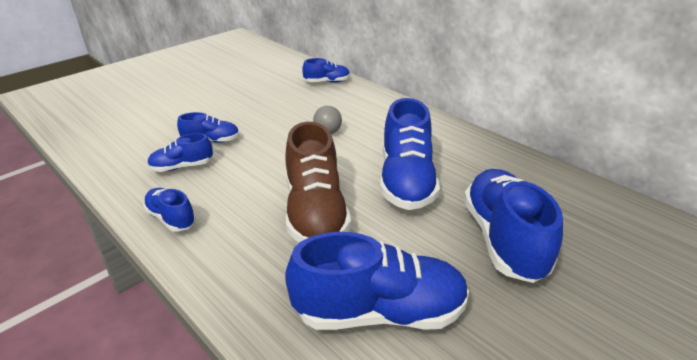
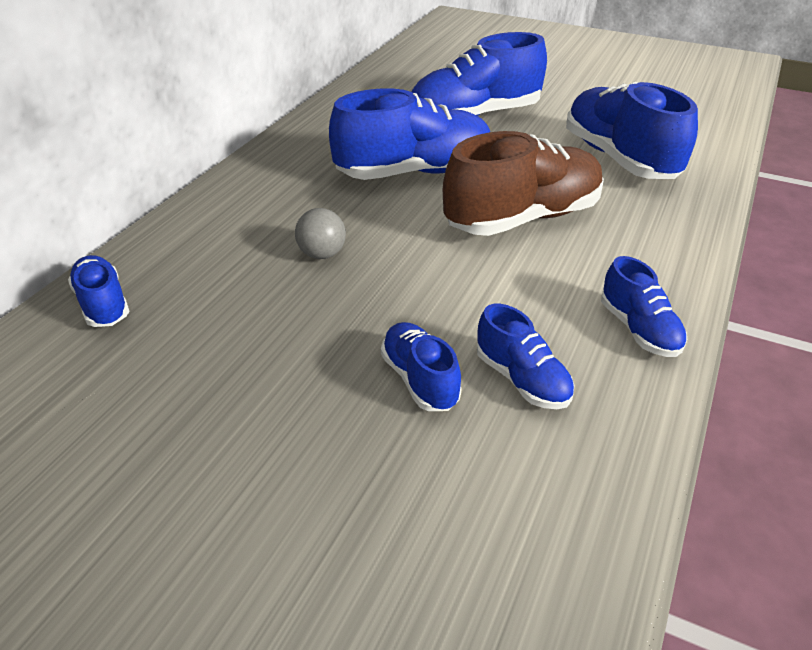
camera: 110 degrees left, 5 degrees up
blue shoe [143,188,196,232] -> blue shoe turned 45 degrees counterclockwise [601,256,687,357]

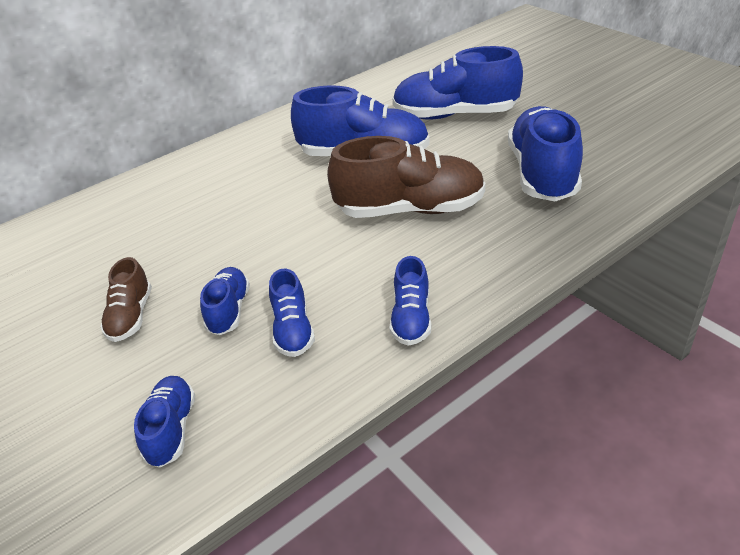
camera: 30 degrees right, 0 degrees up
blue shoe [68,255,130,327] -> blue shoe moved to [134,376,195,467]
grey ball [295,208,346,259] -> none
none -> brown shoe [100,257,152,342]

